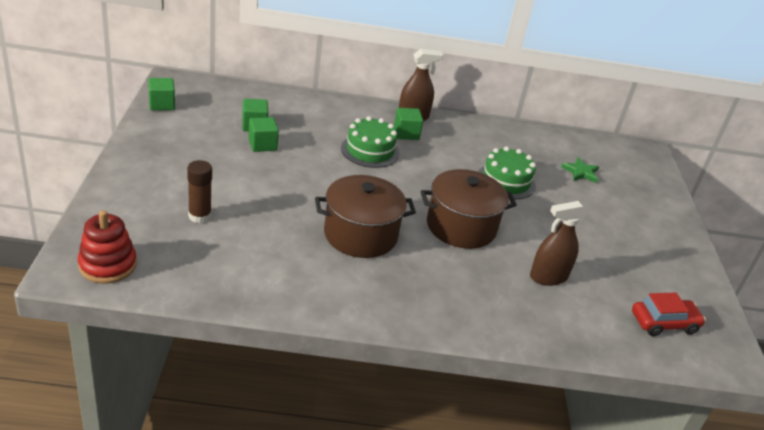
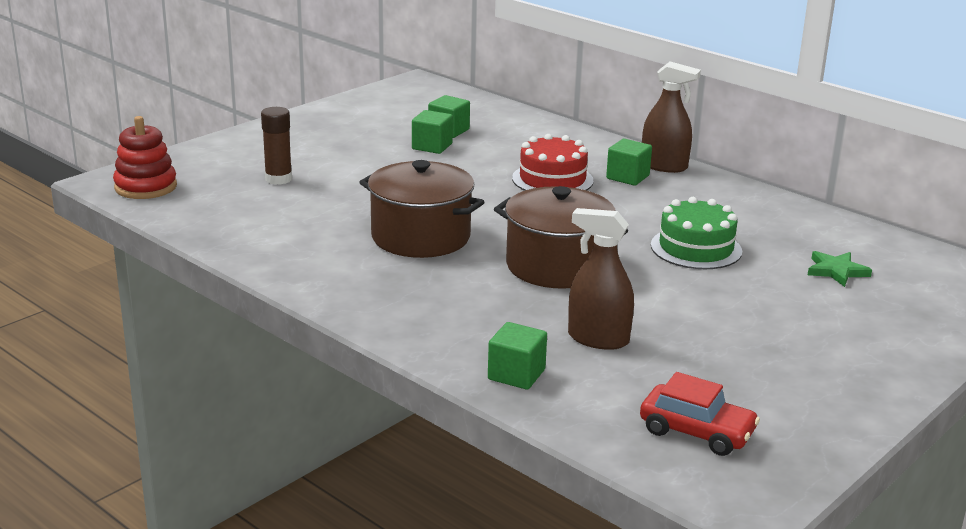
camera: 45 degrees right, 10 degrees down
green cube [148,78,175,110] -> green cube moved to [488,322,547,390]
green cake [341,116,399,168] -> red cake [512,134,594,191]

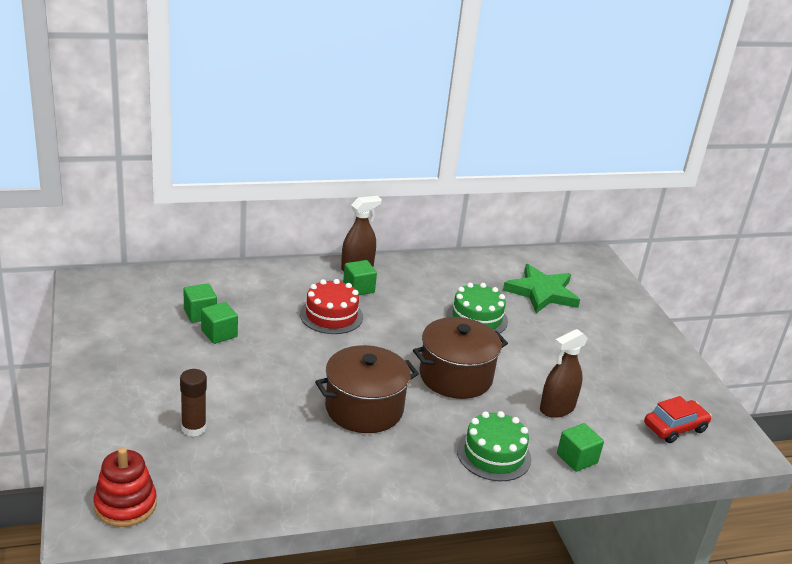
camera: 60 degrees left, 5 degrees up
green star [808,251,872,287] -> green star [503,264,580,313], size x1.91
none -> green cake [457,411,531,481]

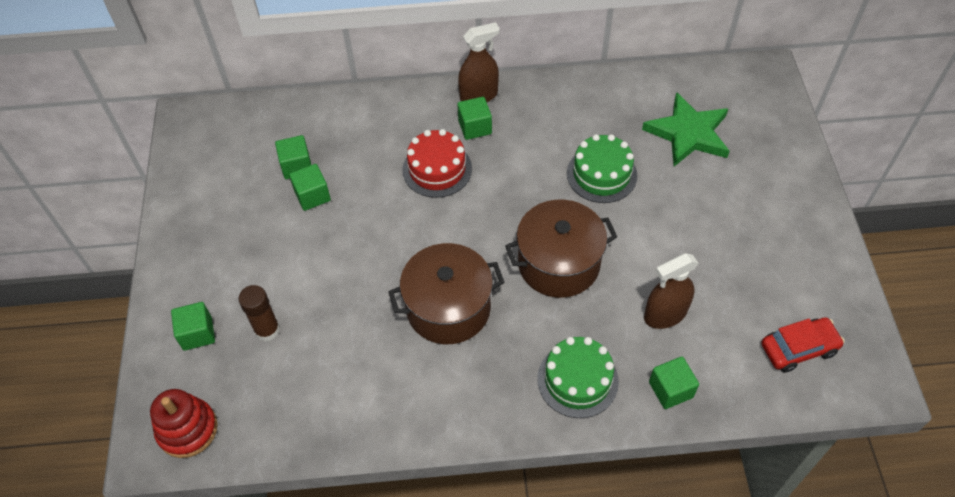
camera: 15 degrees right, 25 degrees up
none -> green cube [171,302,215,351]

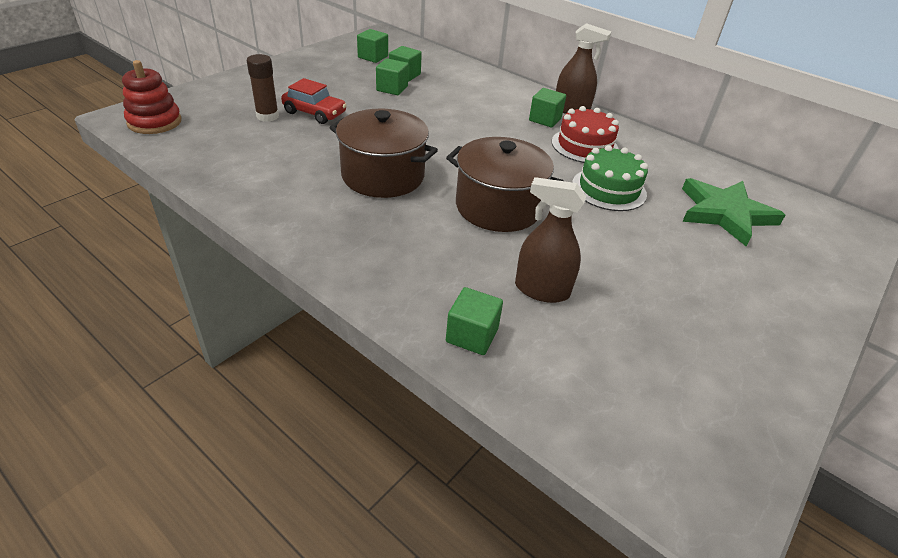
camera: 40 degrees right, 15 degrees down
green cube [171,302,215,351] -> green cube moved to [357,29,388,63]
red cake [403,129,472,198] -> red cake moved to [552,106,619,163]
green cake [537,337,619,418] -> none
red car [761,317,845,373] -> red car moved to [281,78,347,124]

